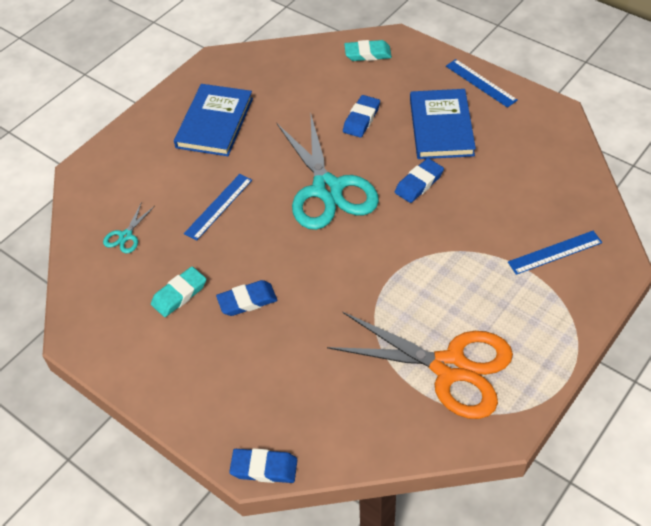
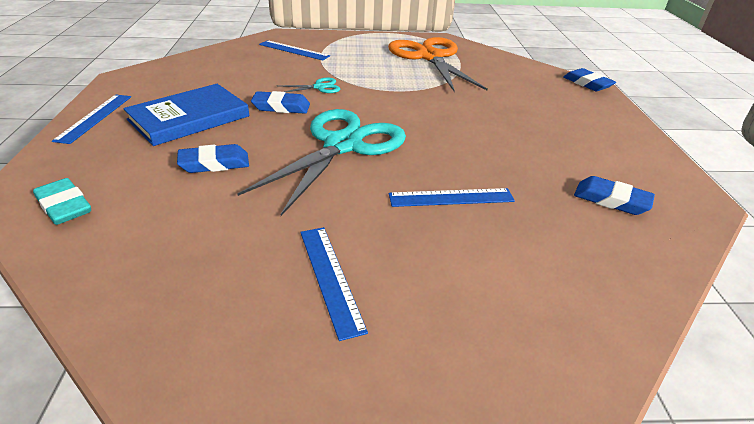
camera: 135 degrees left, 15 degrees down
turquoise scissors [103,202,155,253] -> turquoise scissors moved to [279,78,340,93]
turquoise eraser [151,266,206,317] -> none
blue book [174,84,253,156] -> blue ruler [300,227,368,341]
blue eraser [216,280,277,316] -> blue eraser moved to [574,176,655,215]

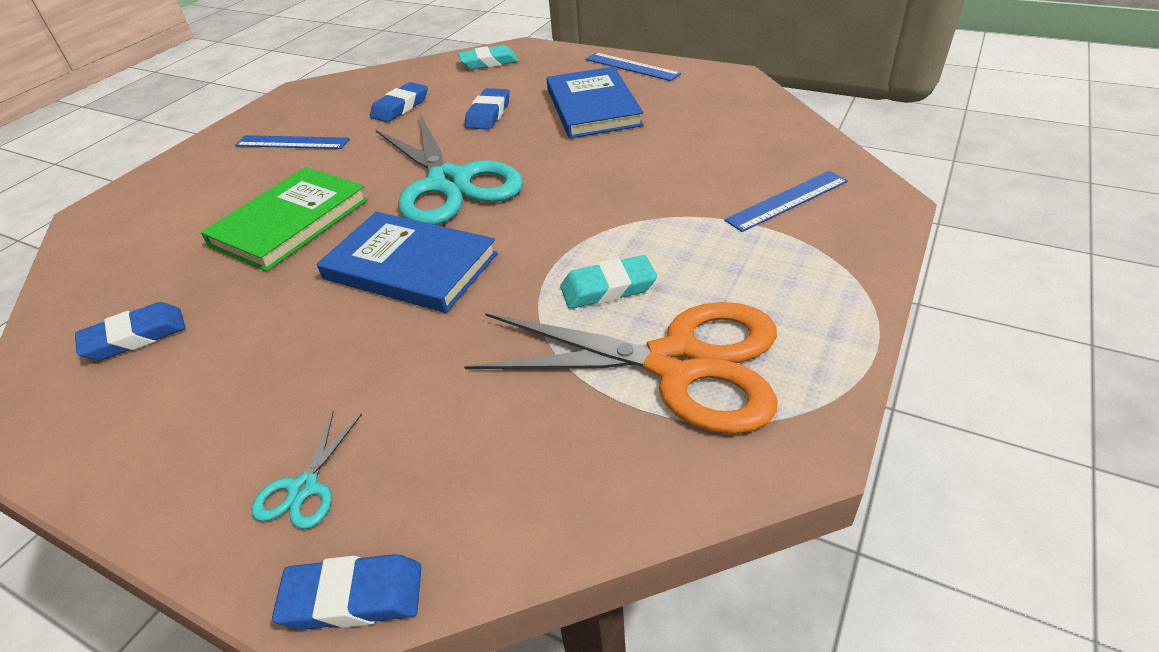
camera: 125 degrees right, 5 degrees up
blue eraser [251,91,310,114] -> blue eraser moved to [370,82,428,122]
turquoise scissors [279,78,340,93] -> turquoise scissors moved to [251,411,362,529]
blue ruler [389,188,515,207] -> green book [201,167,368,271]
none -> blue book [317,212,498,313]
none -> turquoise eraser [560,255,657,309]

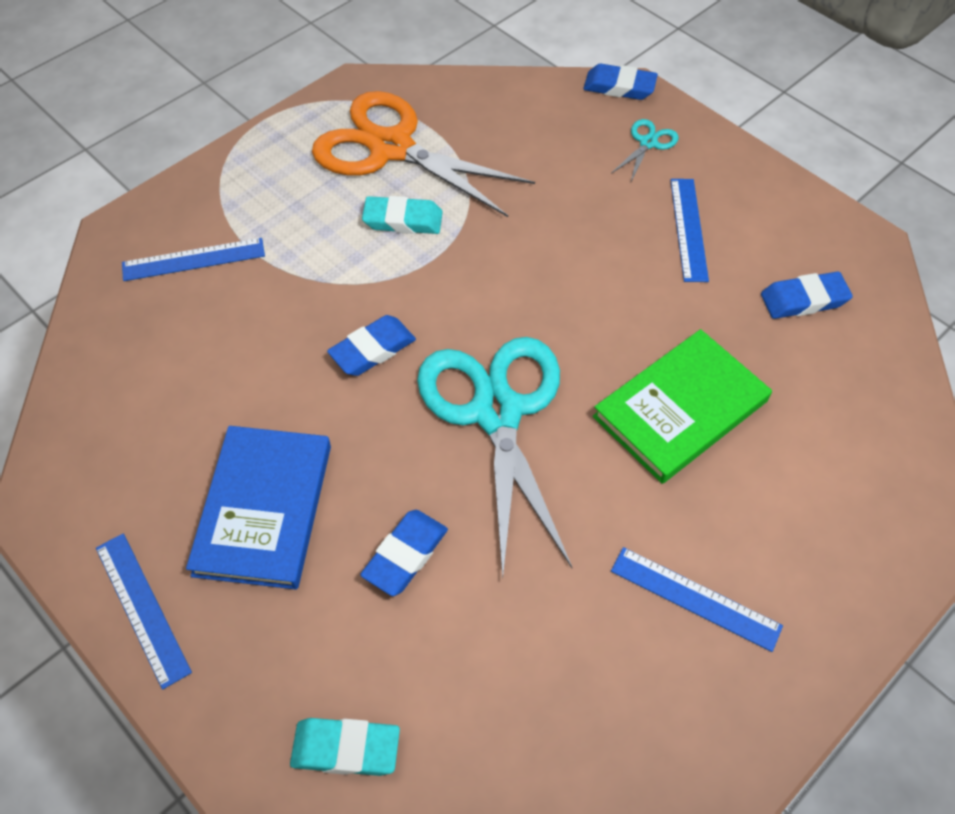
camera: 165 degrees left, 15 degrees up
blue book [317,212,498,313] -> none
blue eraser [370,82,428,122] -> blue eraser moved to [327,315,416,376]
none -> blue ruler [670,179,709,282]

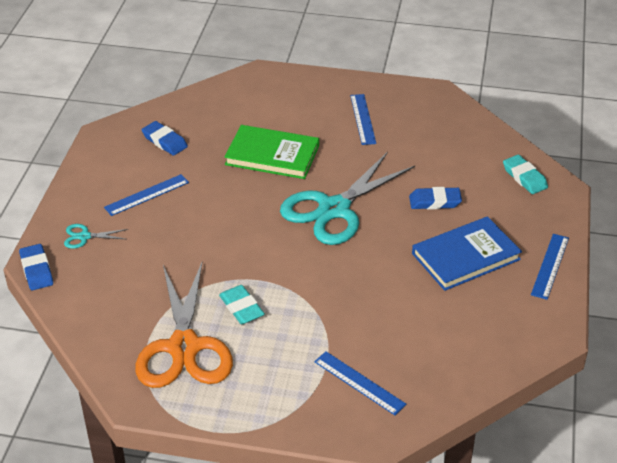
camera: 125 degrees left, 15 degrees down
blue eraser [327,315,416,376] -> none

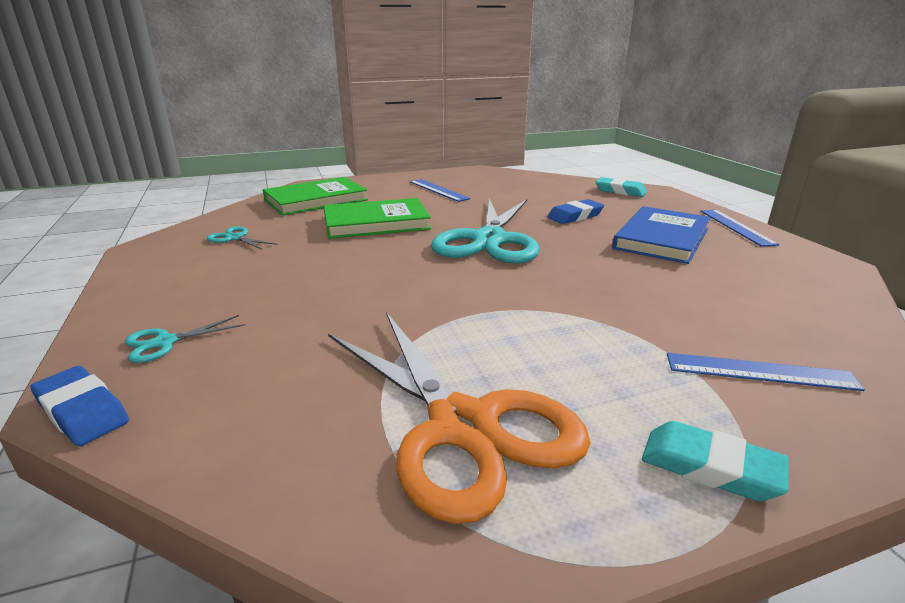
camera: 30 degrees left, 15 degrees down
blue ruler [104,174,189,216] -> none
blue eraser [142,121,188,156] -> turquoise scissors [207,226,277,250]
turquoise eraser [219,285,265,324] -> turquoise eraser moved to [642,421,789,502]
none -> green book [263,177,368,216]

